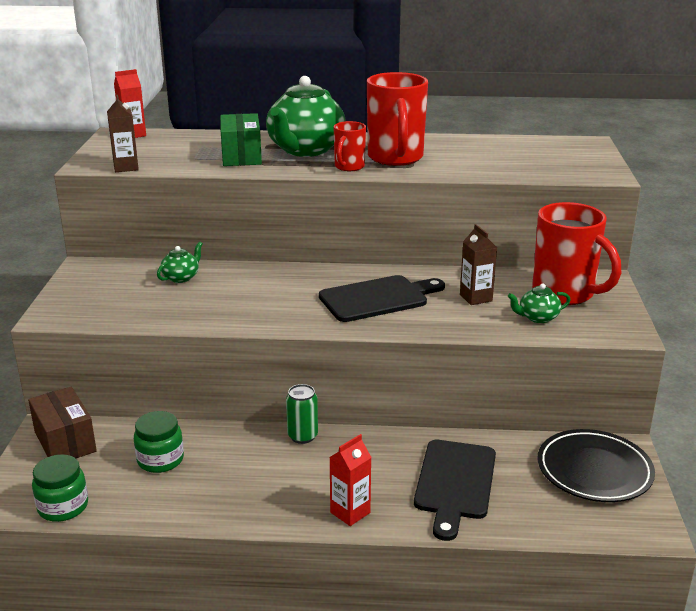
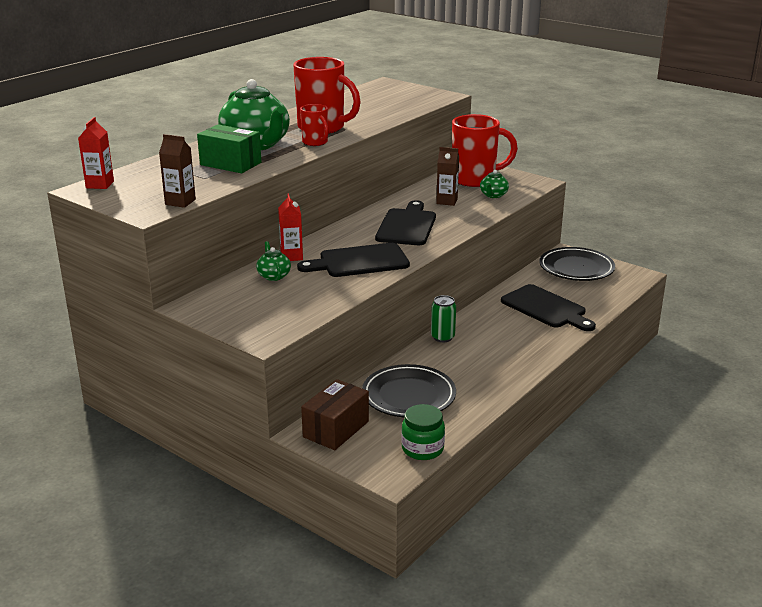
camera: 55 degrees left, 0 degrees up
brown box [28,387,97,458] -> brown box turned 60 degrees counterclockwise [301,379,369,450]
green jar [134,411,184,473] -> black plate [362,364,456,418]
red carton [329,434,372,526] -> red carton moved to [278,194,303,261]
none -> black cutting board [297,243,410,277]

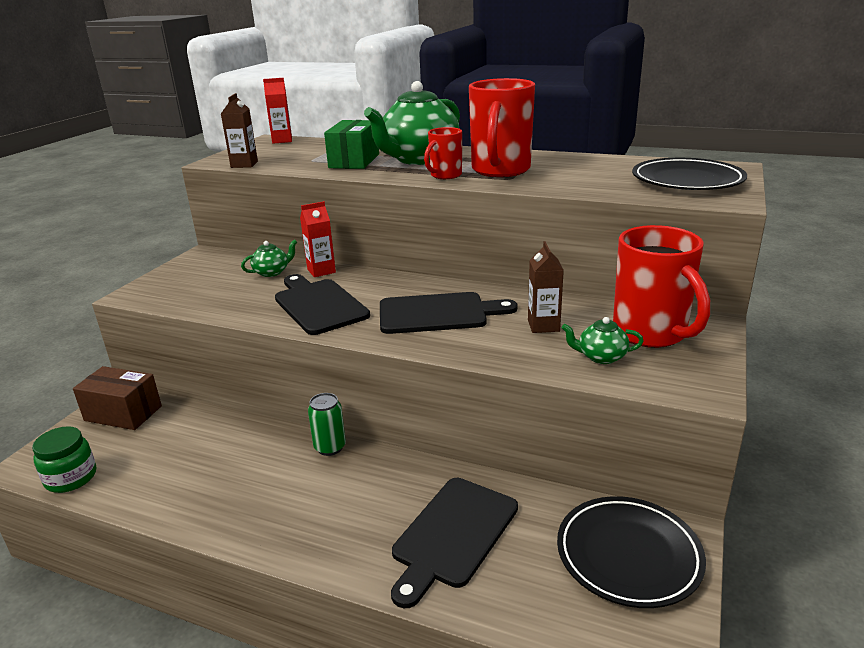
camera: 75 degrees right, 0 degrees up
black plate [362,364,456,418] -> black plate moved to [632,158,747,190]

